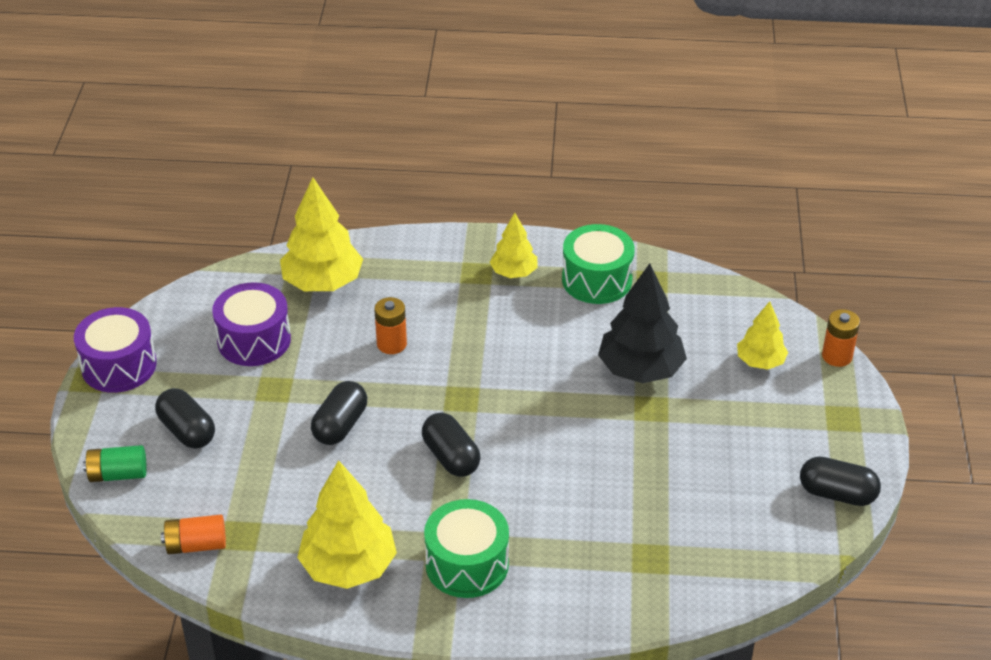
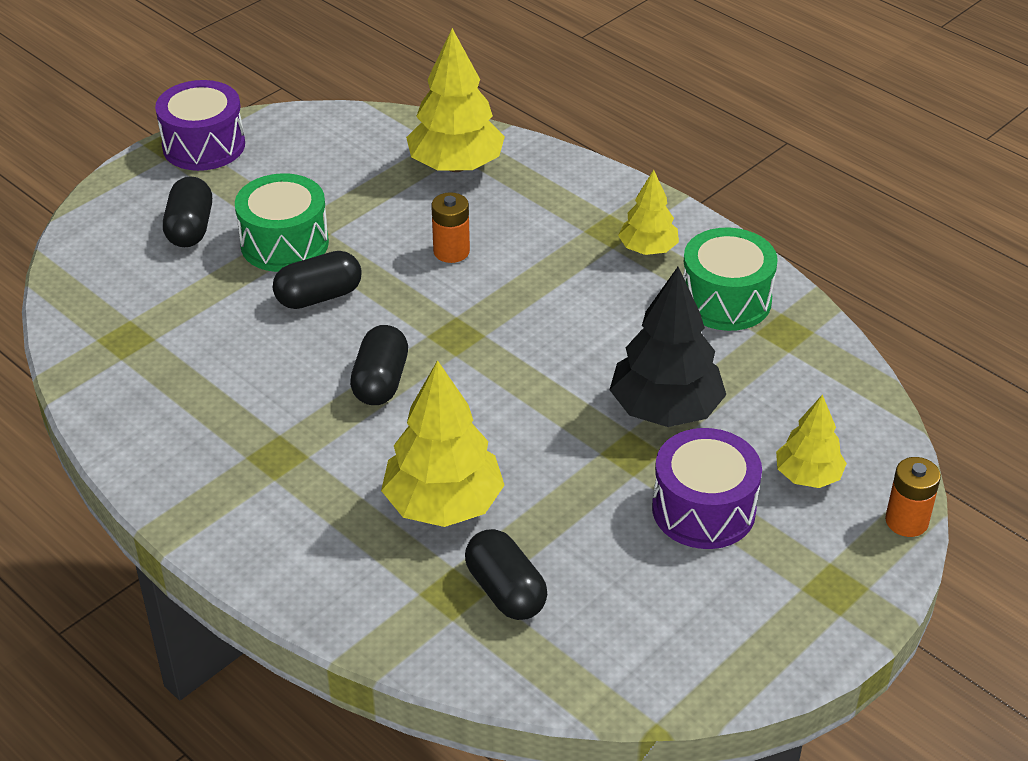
camera: 40 degrees right, 0 degrees up
green battery [83,445,147,482] -> none
orange battery [161,515,226,554] -> none
purple drum [212,282,291,366] -> purple drum moved to [652,428,762,549]
yellow tree [297,460,397,589] -> yellow tree moved to [381,360,505,527]
green drum [424,499,509,598] -> green drum moved to [235,173,329,272]
black capsule [800,456,881,506] -> black capsule moved to [465,529,547,620]

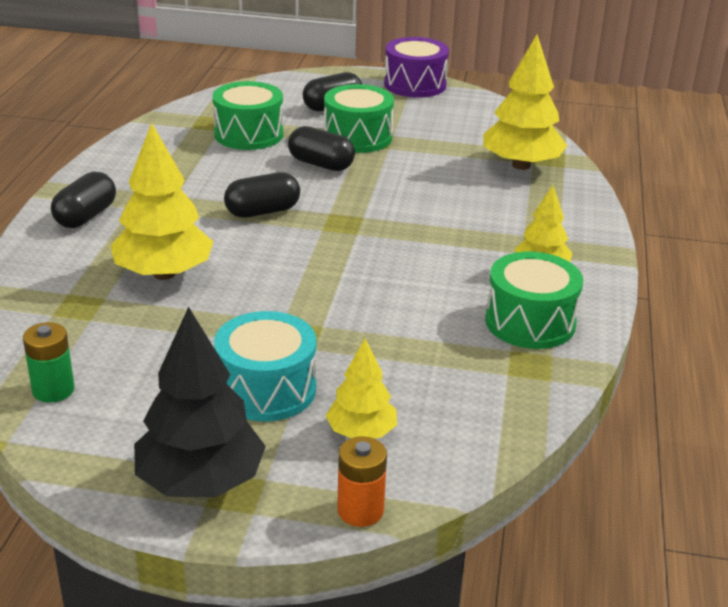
camera: 55 degrees right, 10 degrees down
orange battery [431,192,470,263] -> none
black capsule [465,529,547,620] -> black capsule moved to [51,172,116,228]
black tree [610,267,726,427] -> black tree moved to [134,307,266,497]
purple drum [652,428,762,549] -> turquoise drum [214,311,317,422]
none -> green battery [23,322,75,403]
none -> green drum [212,81,283,150]

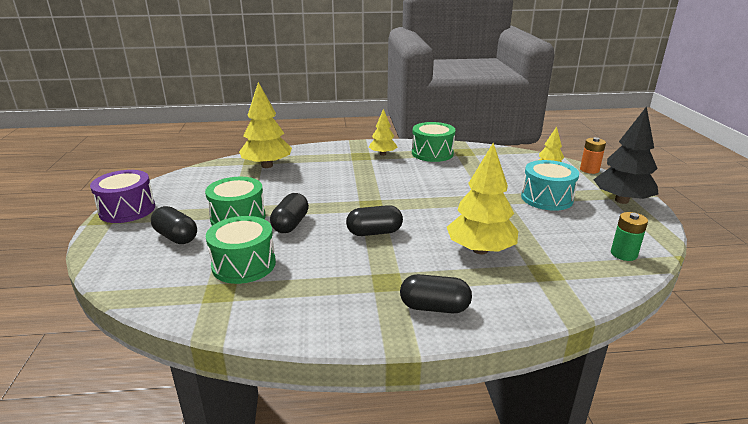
camera: 105 degrees left, 5 degrees down
black capsule [224,172,300,218] -> black capsule turned 60 degrees counterclockwise [346,205,403,236]

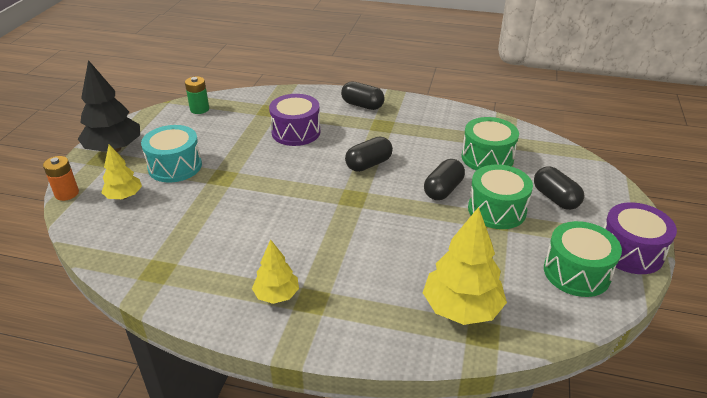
camera: 160 degrees left, 10 degrees up
black capsule [346,205,403,236] -> black capsule turned 45 degrees counterclockwise [345,137,393,172]
green drum [412,122,456,162] -> green drum moved to [544,221,622,297]
yellow tree [447,143,518,254] -> purple drum [269,94,320,146]

